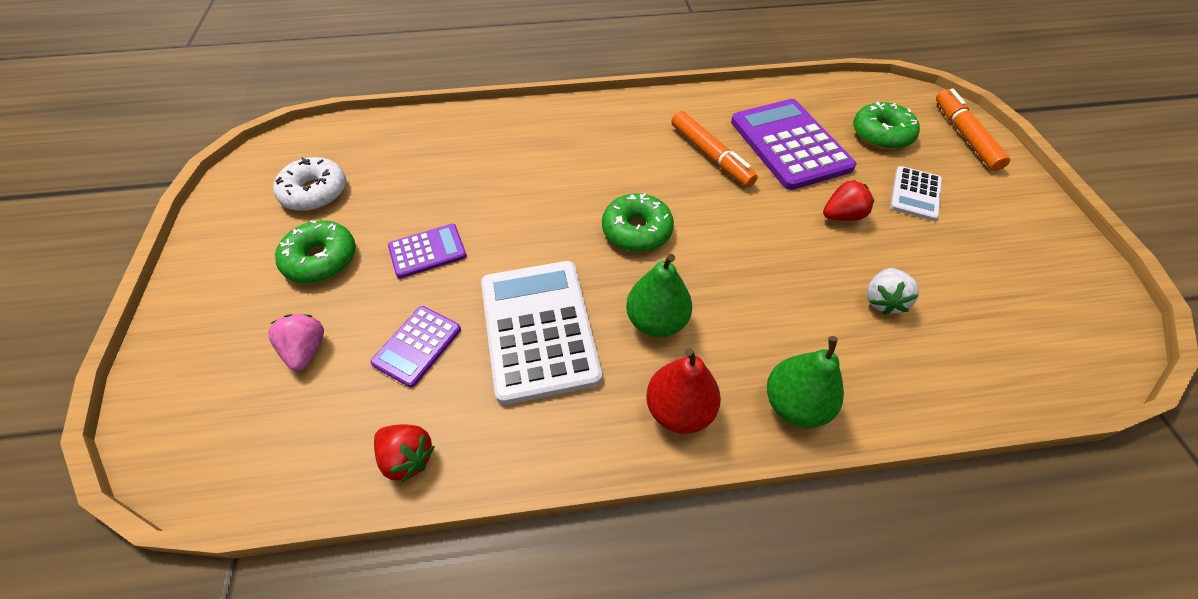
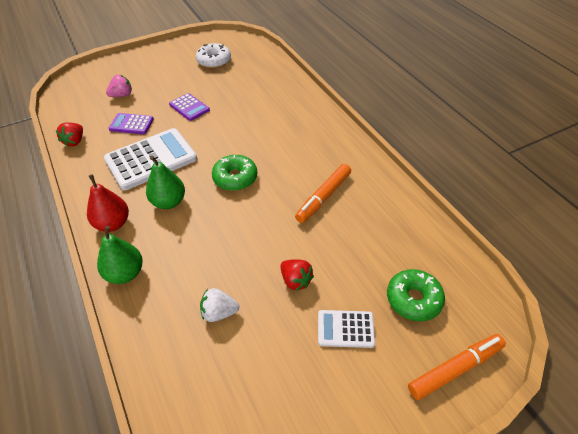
camera: 70 degrees right, 5 degrees down
green donut [275,220,356,283] -> none
purple calculator [731,99,857,190] -> none

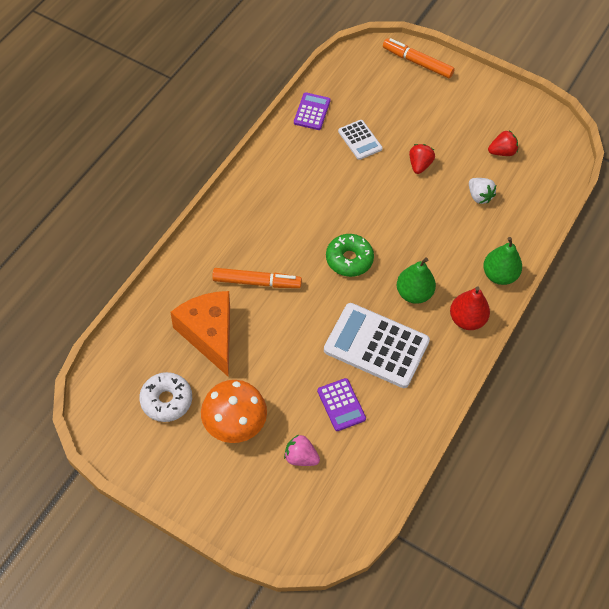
camera: 125 degrees left, 10 degrees up
red strawberry [56,123,83,147] -> red strawberry moved to [488,130,518,156]
purple calculator [169,93,210,121] -> purple calculator moved to [294,92,331,130]
orange marker [295,164,351,223] -> orange marker moved to [212,268,302,288]
white calculator [318,310,375,348] -> white calculator moved to [338,120,383,160]
green donut [387,269,445,321] -> none
none -> orange cheese [171,291,230,377]
none -> orange mushroom [201,380,267,443]

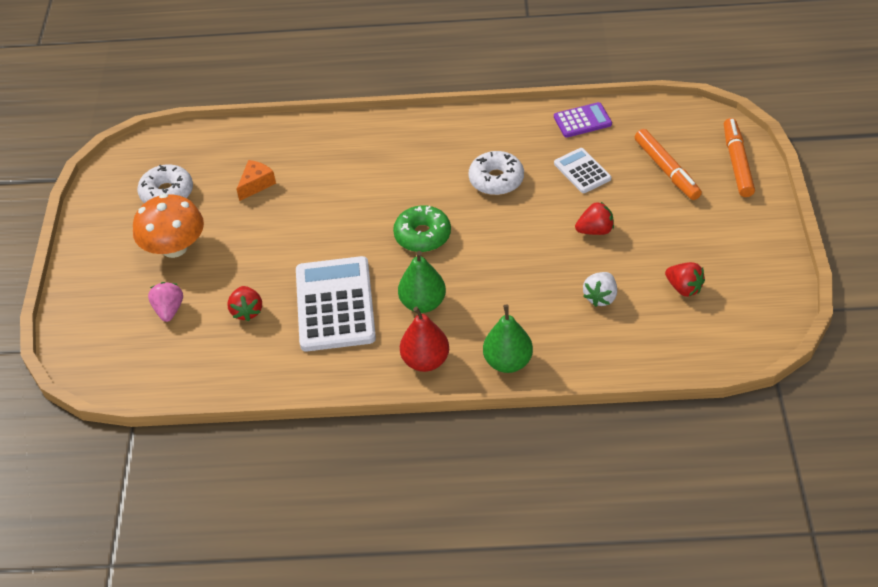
camera: 65 degrees right, 10 degrees down
orange cheese [171,291,230,377] -> orange cheese [237,160,276,201], size x0.48
orange marker [212,268,302,288] -> orange marker moved to [635,129,702,200]
purple calculator [317,378,366,431] -> red strawberry [227,286,262,322]
white calculator [338,120,383,160] -> white calculator turned 120 degrees clockwise [554,148,611,193]
none -> white donut [469,151,524,195]

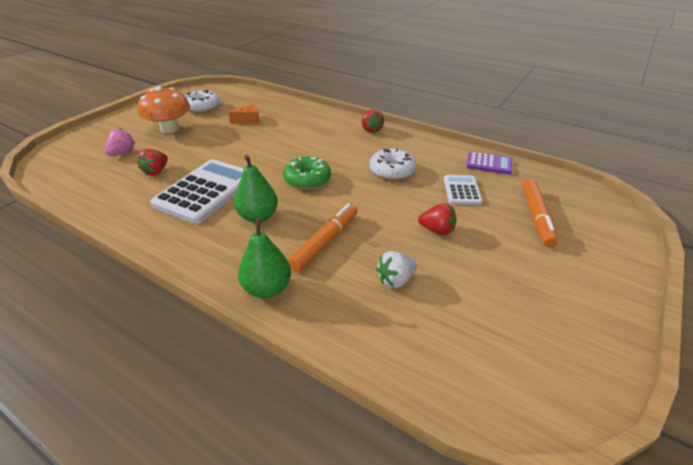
camera: 30 degrees right, 10 degrees down
red pear [400,306,449,372] -> none
red strawberry [665,262,705,297] -> red strawberry moved to [362,109,384,133]
orange marker [724,118,755,197] -> orange marker moved to [288,203,358,272]

